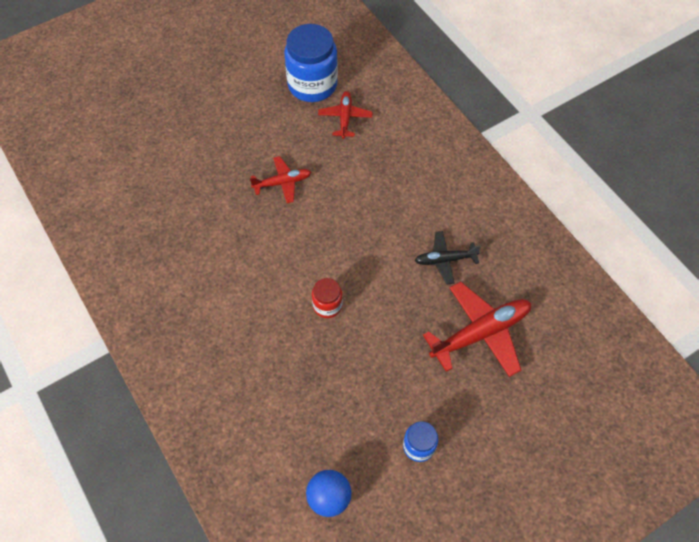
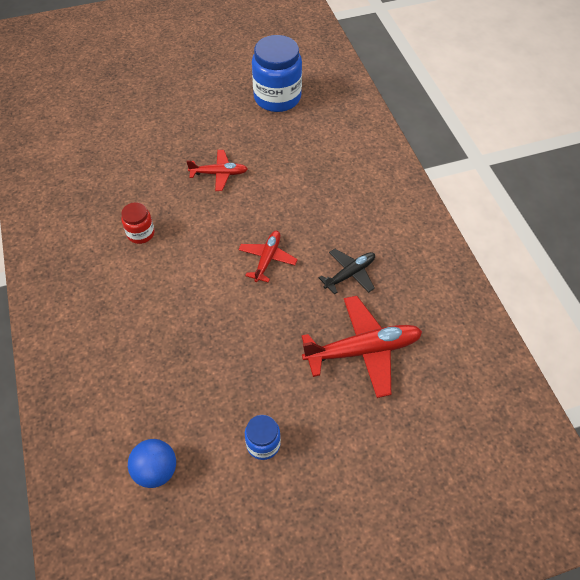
camera: 15 degrees right, 5 degrees down
red jar [312,278,343,318] -> red jar moved to [121,202,155,244]
red plane [318,91,372,139] -> red plane moved to [238,231,298,283]
black plane [415,231,481,284] -> black plane turned 135 degrees clockwise [319,249,375,294]

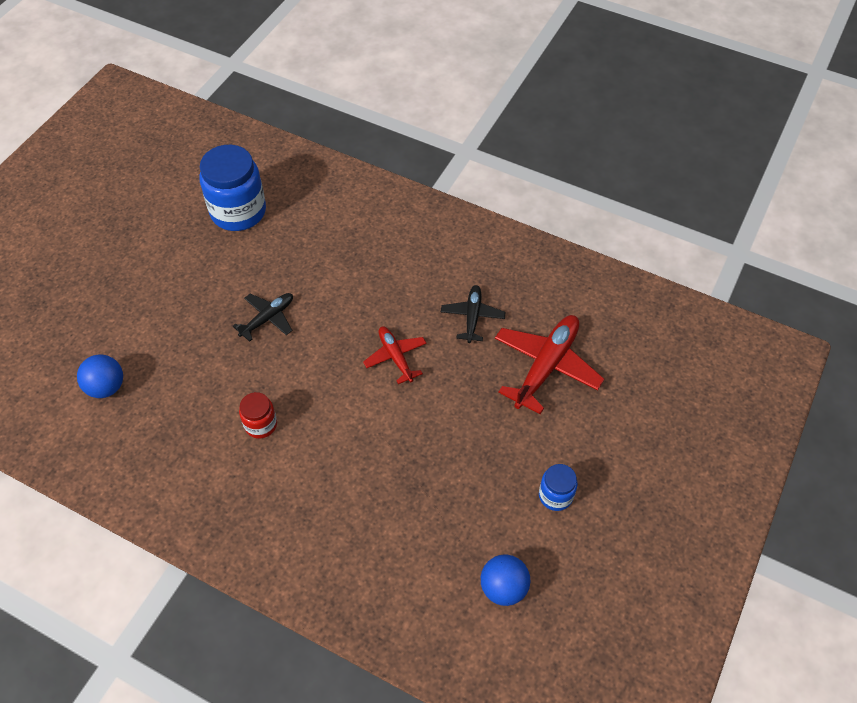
camera: 45 degrees left, 0 degrees up
red plane [186,150,248,191] -> black plane [233,293,293,342]
none -> blue ball [77,354,123,398]

